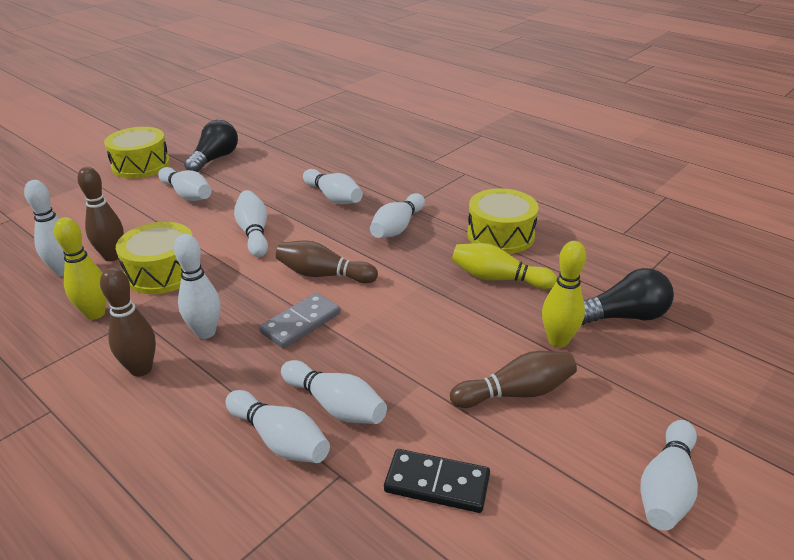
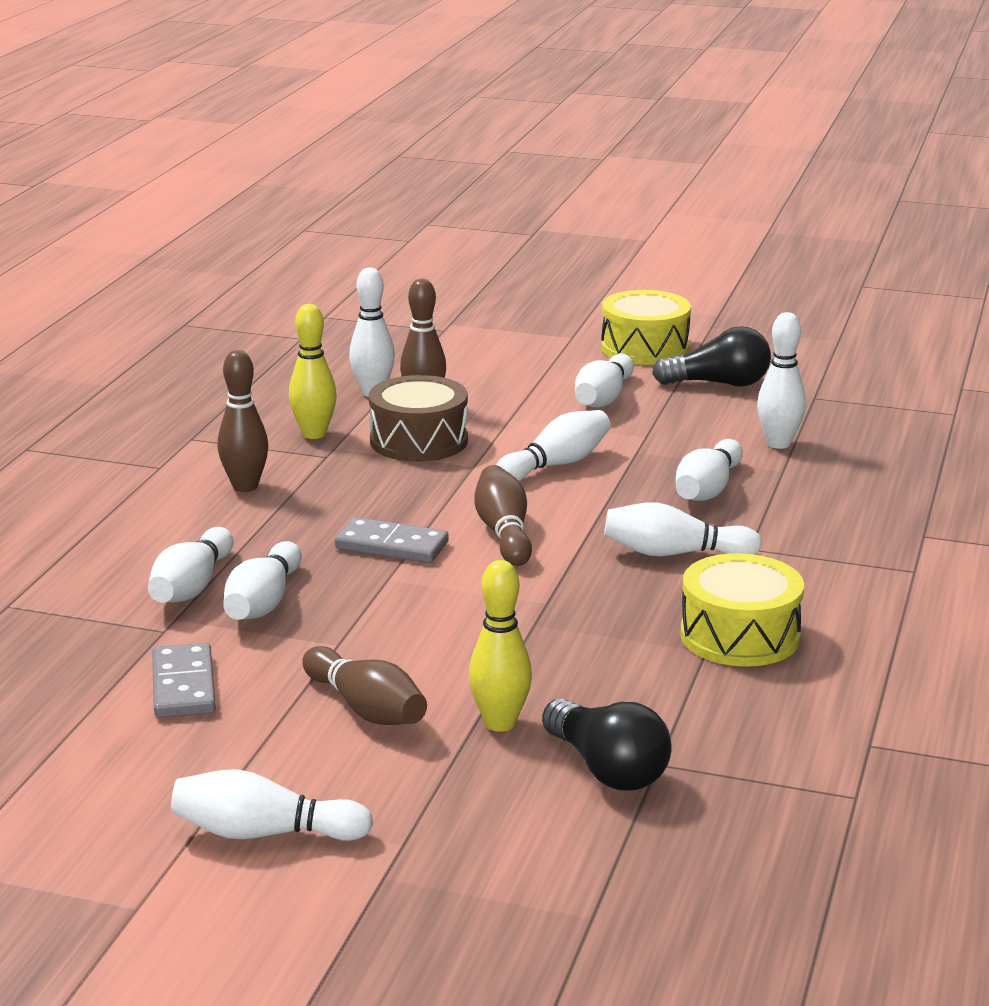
camera: 65 degrees right, 10 degrees down
yellow drum [116,222,193,294] -> brown drum [369,375,468,462]
white bowling pin [174,234,221,339] -> white bowling pin moved to [757,312,806,449]
black domino [384,449,490,513] -> grey domino [152,643,216,718]
yellow bowling pin [452,243,557,289] -> none

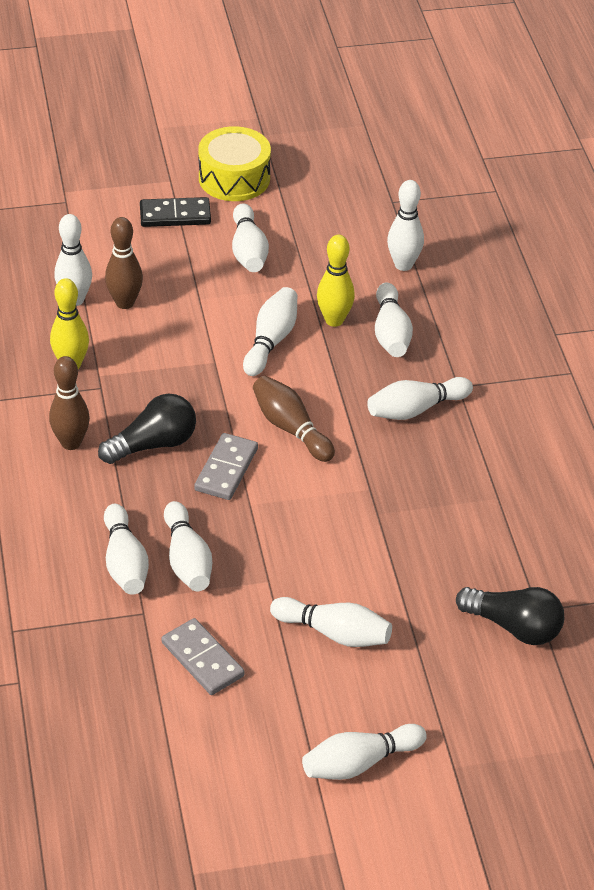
camera: 30 degrees left, 20 degrees up
brown bowling pin [302,646,427,725] -> white bowling pin [270,597,392,647]
grey domino [335,517,449,563] -> grey domino turned 60 degrees counterclockwise [194,433,258,500]
brown drum [369,375,468,462] -> none
yellow bowling pin [469,560,532,732] -> yellow bowling pin moved to [317,235,355,327]
black light bulb [652,326,771,387] -> black light bulb moved to [98,394,196,464]
yellow drum [680,553,804,667] -> none
none -> black domino [140,197,211,227]

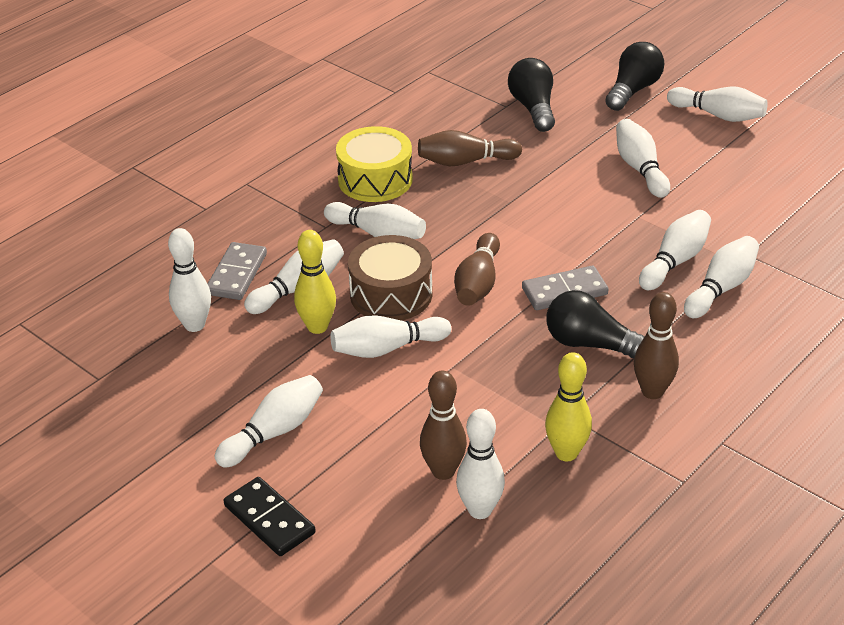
camera: 125 degrees left, 5 degrees down
grey domino [162,618,245,695] -> grey domino moved to [207,242,267,300]
yellow drum [198,126,271,201] -> yellow drum moved to [336,126,413,202]
none -> brown drum [348,235,432,321]
none -> brown bowling pin [418,130,522,166]
none -> black light bulb [605,42,665,111]

